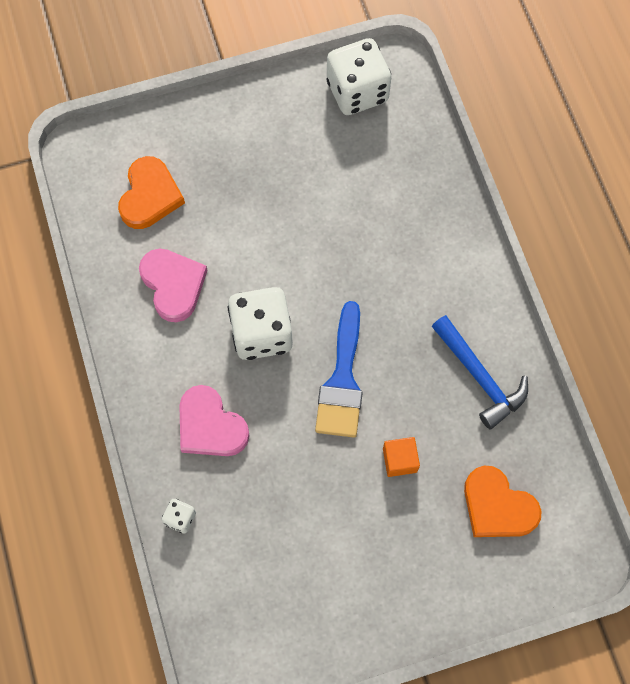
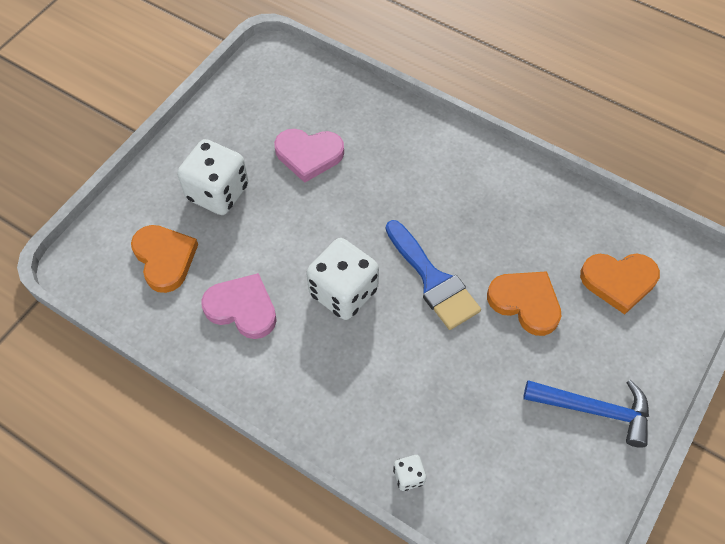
camera: 40 degrees left, 10 degrees down
pink heart [179,385,250,456] -> pink heart moved to [274,129,344,183]
white dice [326,38,391,115] -> white dice moved to [177,139,249,215]
orange cube [383,437,420,477] -> orange heart [487,271,562,336]
blue hammer [431,315,528,430] -> blue hammer moved to [523,380,649,448]

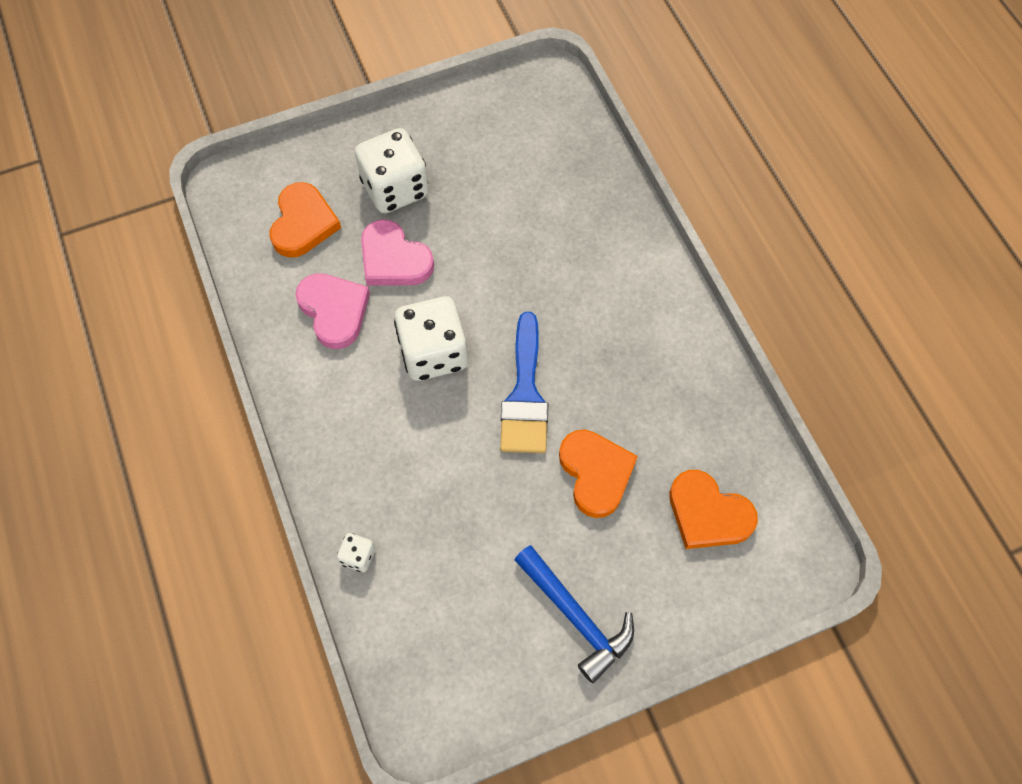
camera: 35 degrees right, 5 degrees up
pink heart [274,129,344,183] -> pink heart moved to [361,219,434,286]

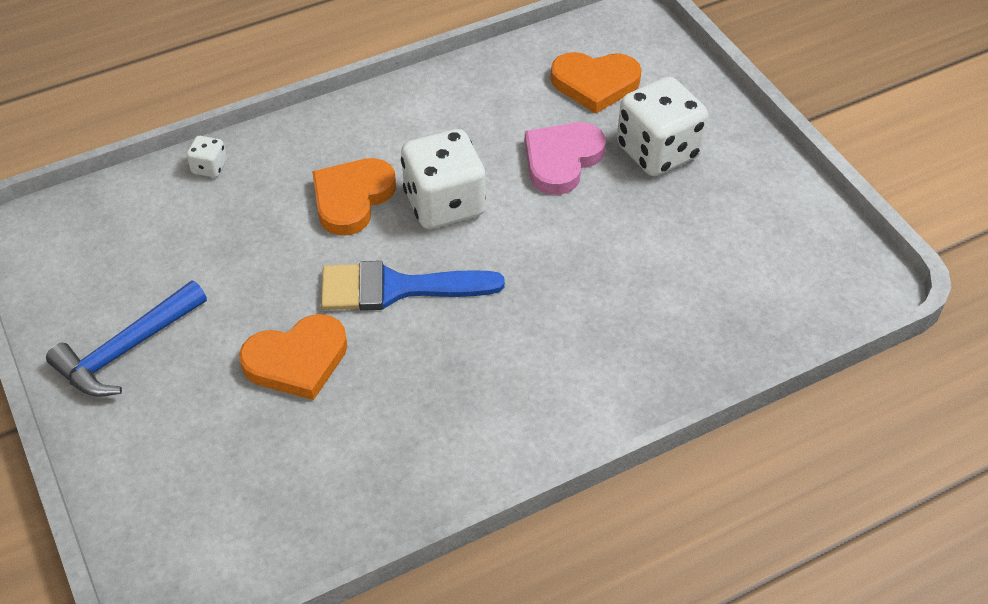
camera: 85 degrees right, 15 degrees down
pink heart [295,273,370,349] -> none
orange heart [669,470,758,549] -> orange heart moved to [312,158,396,236]

